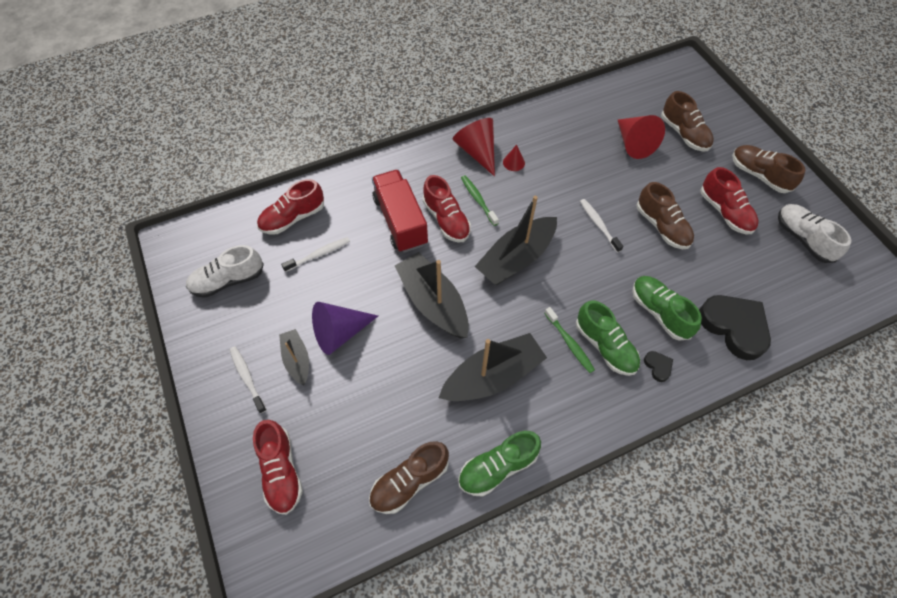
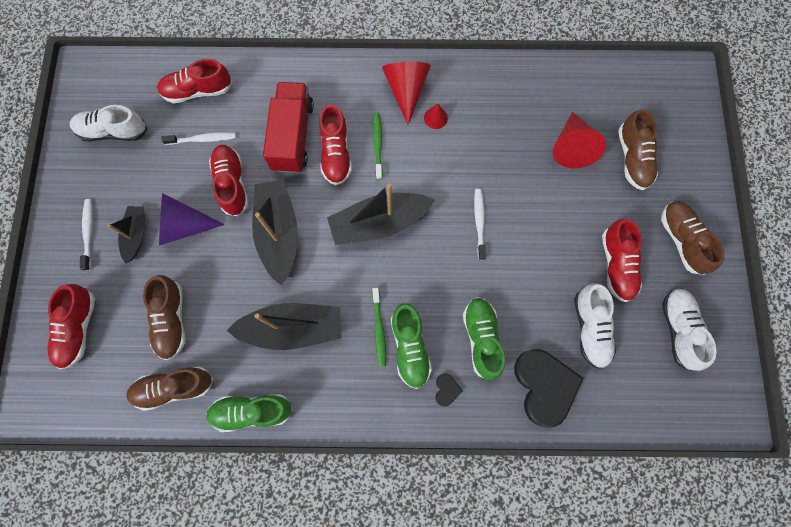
camera: 25 degrees right, 15 degrees up
brown shoe [637,182,694,249] -> brown shoe moved to [143,275,185,360]
none -> red shoe [209,145,249,216]
none -> white shoe [574,283,616,369]

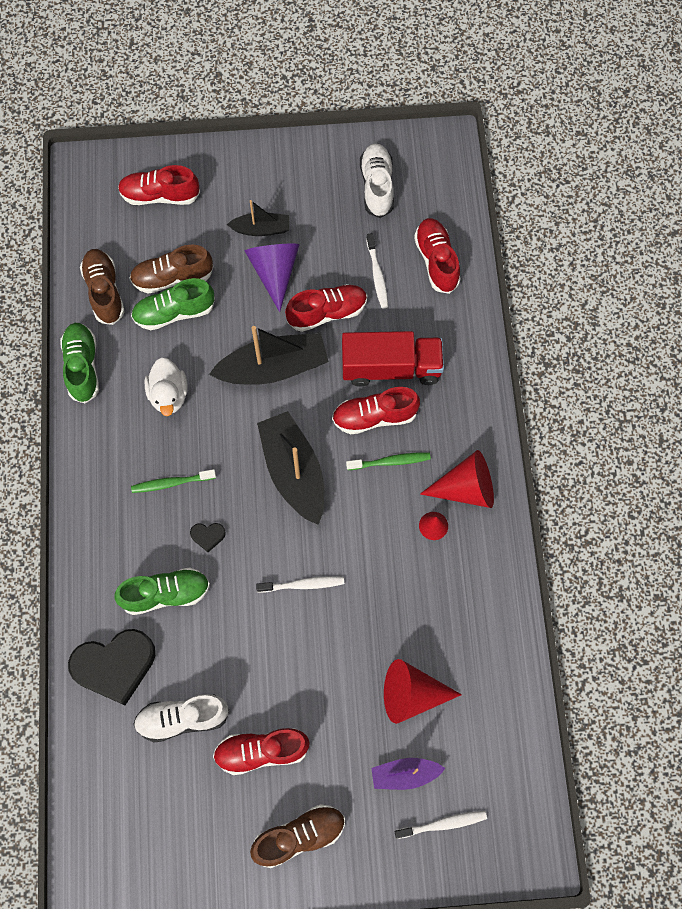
camera: 85 degrees right, 5 degrees down
white toothbrush [80,199,92,271] -> white toothbrush moved to [395,811,487,839]
black boat [226,303,342,350] -> white duck [145,357,188,416]
green shoe [391,303,432,389] -> green shoe moved to [131,278,215,330]
black heart [435,373,462,407] -> black heart moved to [190,523,226,552]
brown shoe [618,109,658,190] -> purple boat [371,758,445,790]
white shoe [662,288,717,371] -> none

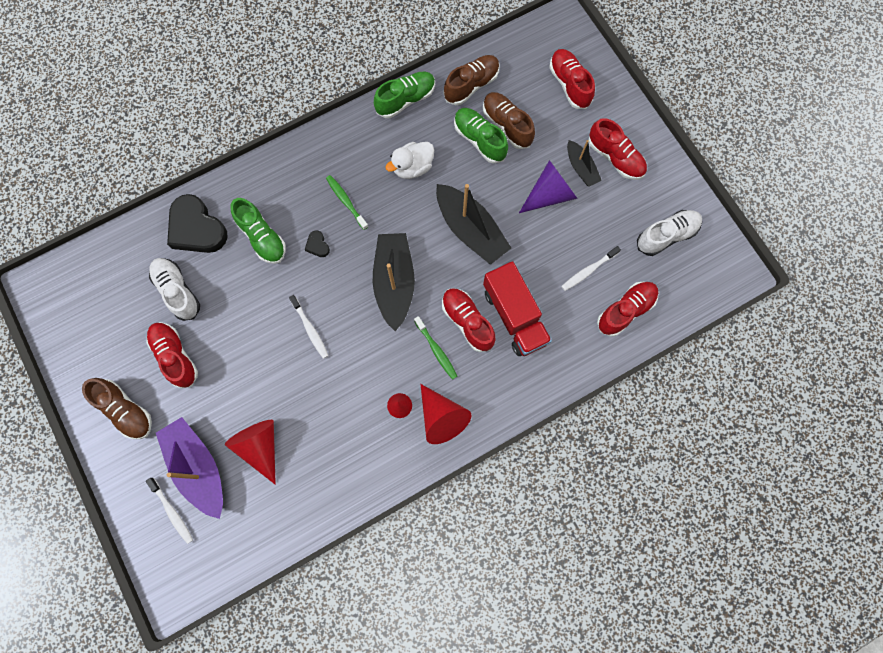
camera: 65 degrees right, 5 degrees up
black boat [257,411,324,525] -> black boat turned 45 degrees counterclockwise [373,233,415,331]
red shoe [285,284,367,332] -> red shoe moved to [588,118,647,180]
purple boat [371,758,445,790] -> purple boat [156,417,223,519], size x1.81

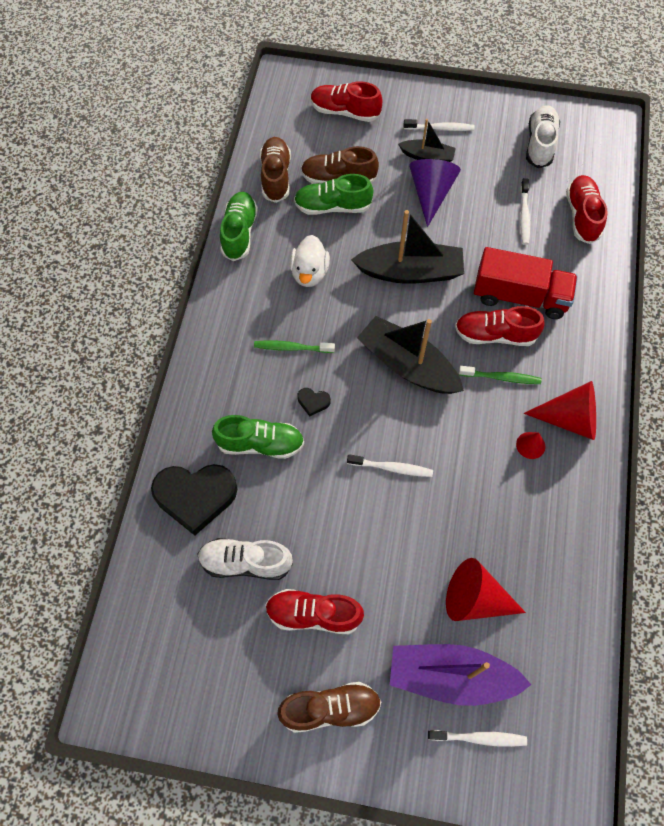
camera: 50 degrees left, 10 degrees down
red shoe [588,118,647,180] -> white toothbrush [404,119,475,131]

